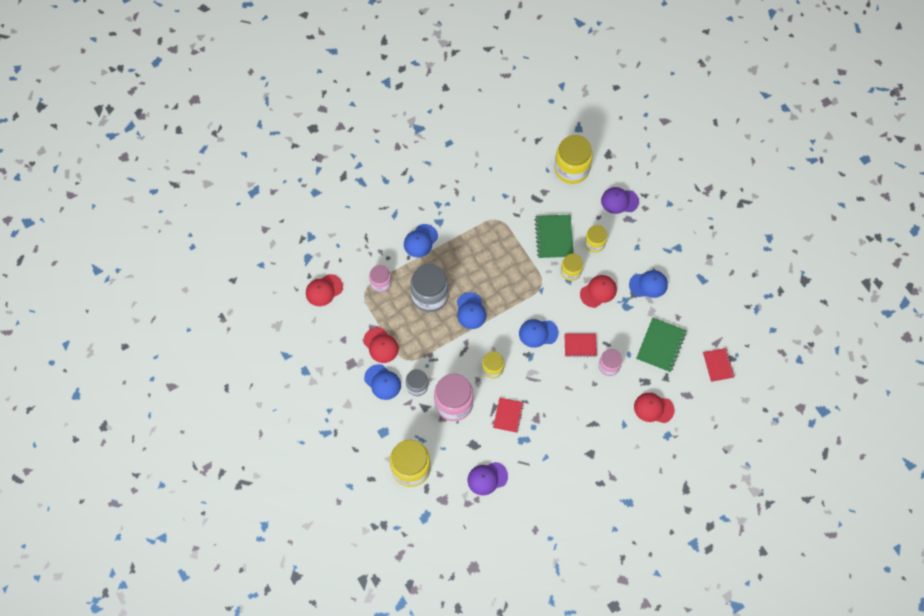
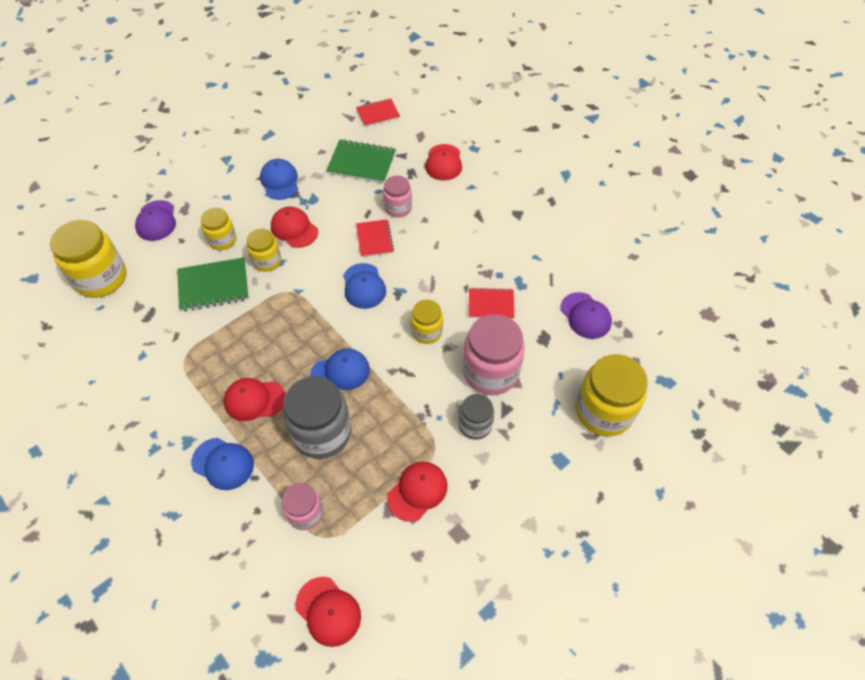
camera: 100 degrees left, 10 degrees down
blue cap [364,364,401,400] -> none
none -> red cap [224,378,286,421]

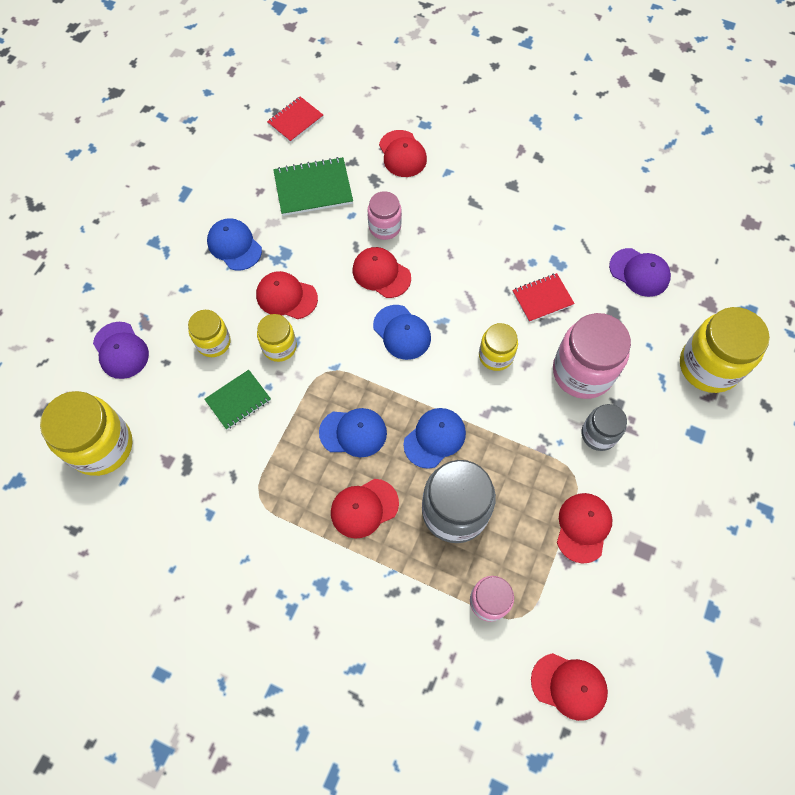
camera: 25 degrees left, 10 degrees up
green notebook [177,257,249,312] -> green notebook [204,370,271,430], size x0.66
blue cap [191,438,254,490] -> blue cap moved to [319,408,387,457]
red notebook [356,219,394,257] -> red cap [353,247,411,298]

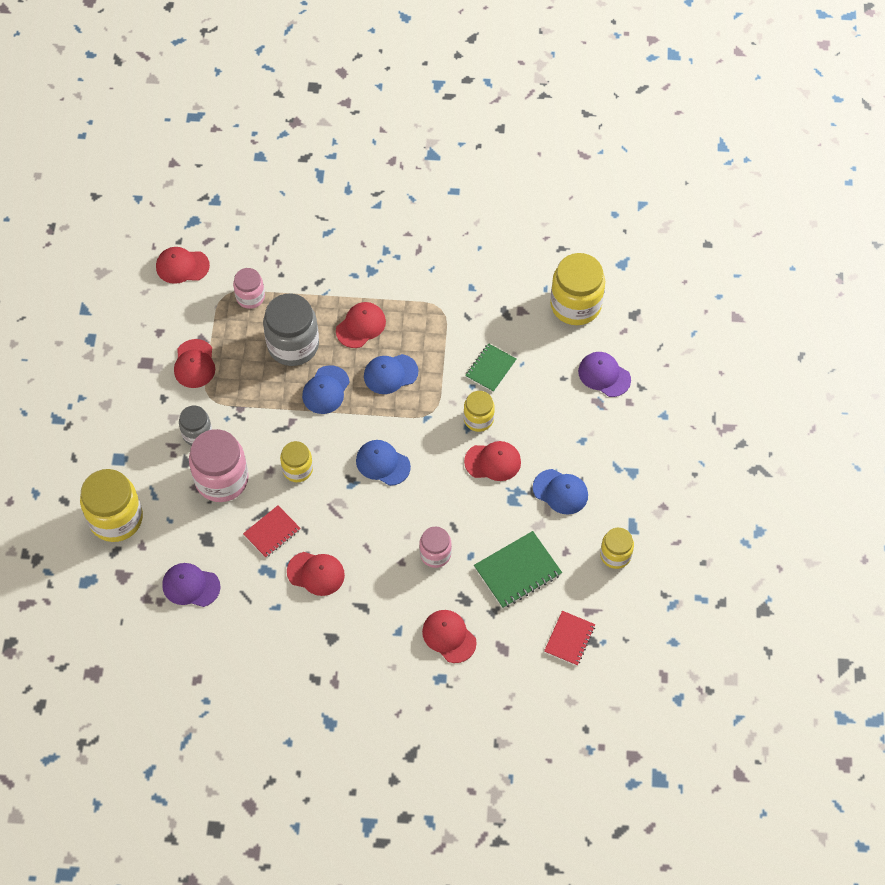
camera: 160 degrees right, 5 degrees down
yellow jar [188,310,231,357] -> yellow jar moved to [600,528,634,569]
red cap [353,247,411,298] -> red cap moved to [287,552,345,596]

